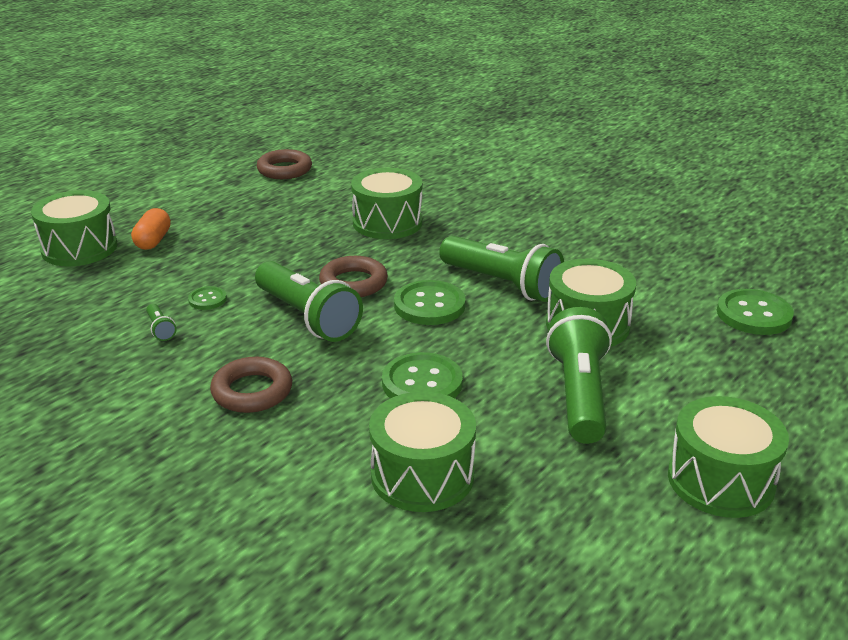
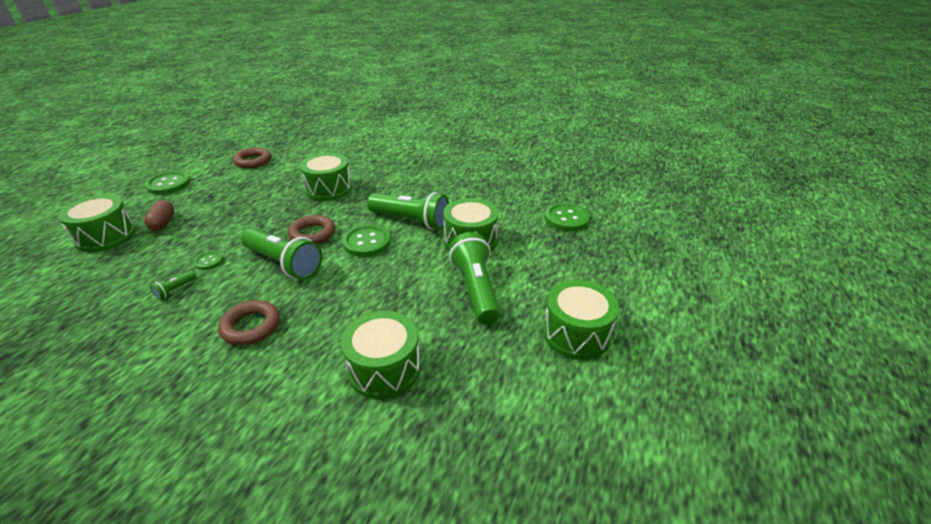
camera: 15 degrees left, 5 degrees up
orange capsule [131,208,171,250] -> brown capsule [144,200,174,231]
green flashlight [146,304,176,341] -> green flashlight turned 75 degrees clockwise [150,271,196,300]
green button [382,352,463,399] -> green button moved to [145,171,191,195]

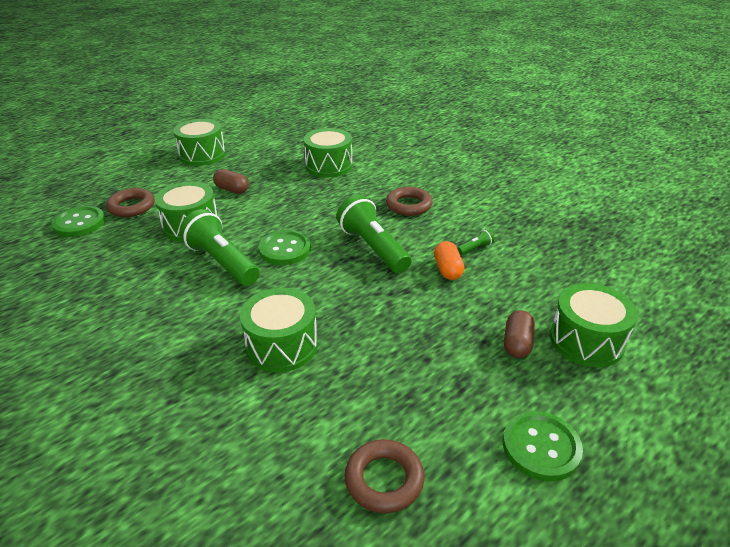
camera: 155 degrees left, 0 degrees up
green button [194,251,223,270] -> orange capsule [434,241,464,280]
brown ring [288,215,335,244] -> brown ring moved to [106,188,155,217]
green flashlight [449,232,500,324] -> brown capsule [213,169,249,194]

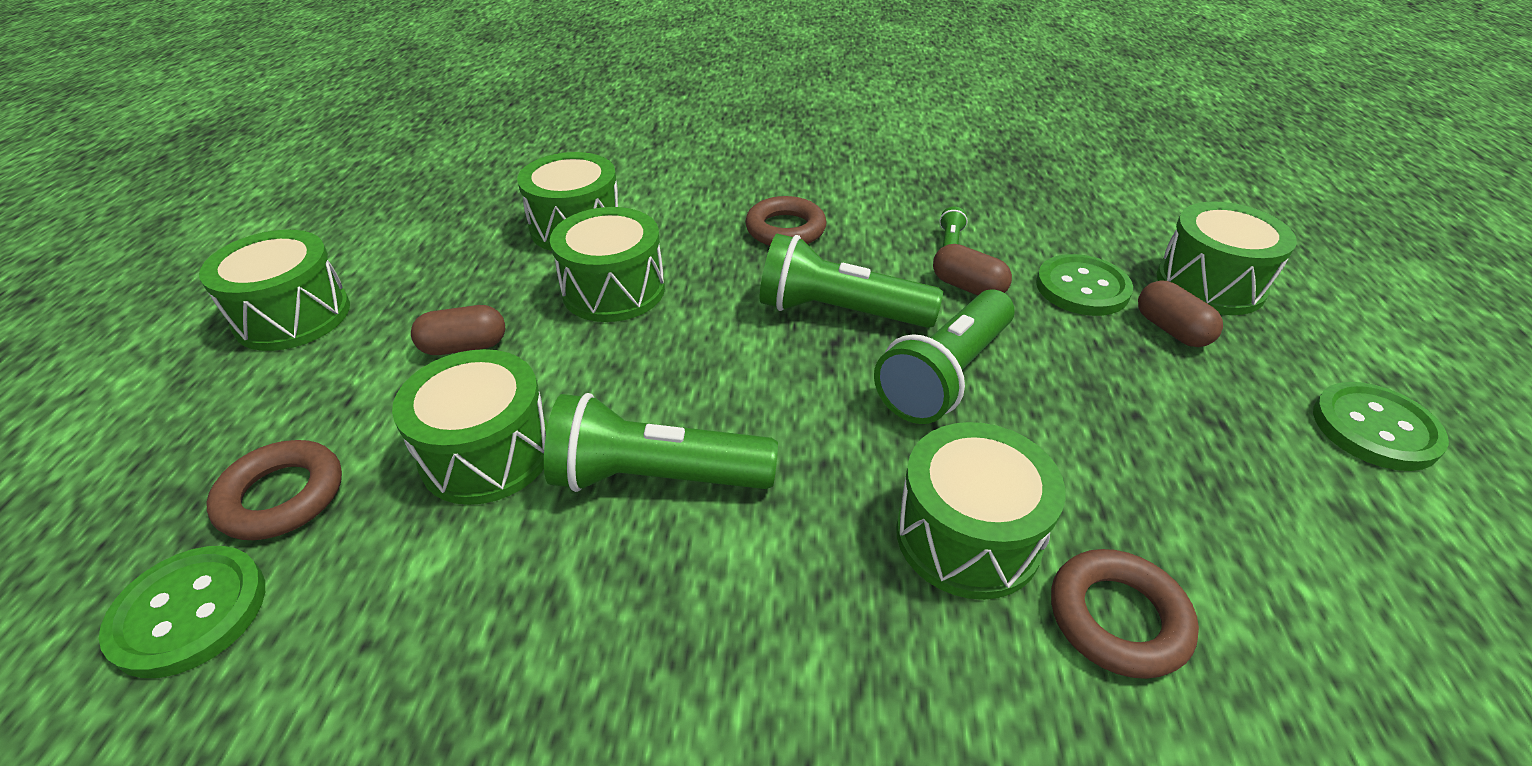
camera: 45 degrees left, 5 degrees up
green button [259,230,311,265] -> green button moved to [1036,254,1133,316]
brown ring [344,439,424,513] -> brown ring moved to [1051,549,1199,679]
orange capsule [434,241,464,280] -> brown capsule [933,244,1012,295]
none -> green drum [550,207,665,322]
none -> green flashlight [874,289,1015,424]

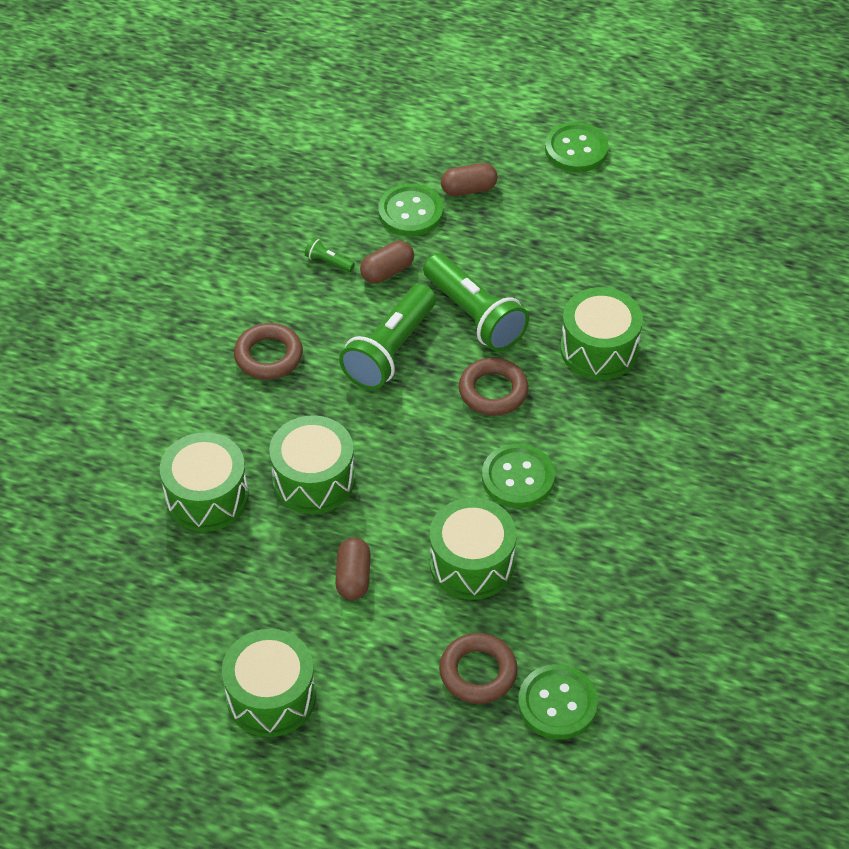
camera: 75 degrees left, 10 degrees up
green flashlight [544,393,778,492] -> green button [482,444,555,508]
brown ring [1051,549,1199,679] -> brown ring moved to [459,358,529,416]
green drum [1157,201,1297,315] -> none

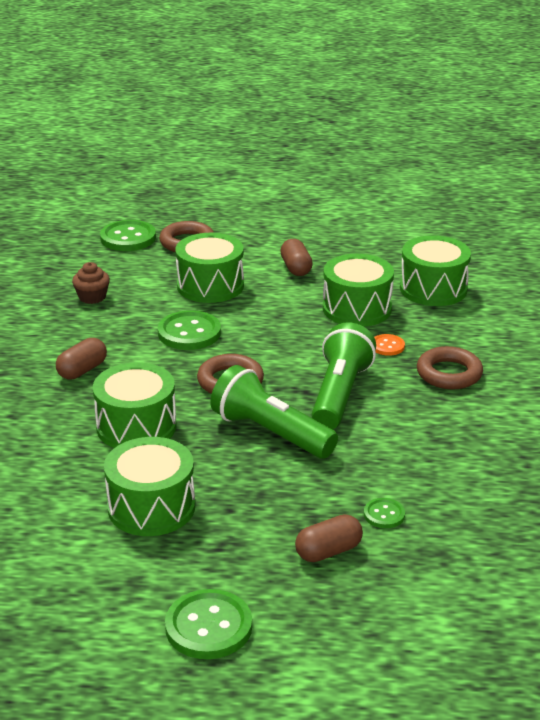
camera: 165 degrees right, 20 degrees down
green drum [222,629,316,737] -> green drum moved to [104,437,195,536]
green flashlight [305,238,355,272] -> none
brown capsule [360,241,414,283] -> brown capsule moved to [56,338,107,379]
green button [378,184,443,236] -> green button [364,498,405,528], size x0.53
none -> brown cupcake [72,262,110,304]
none -> orange button [374,334,405,356]

